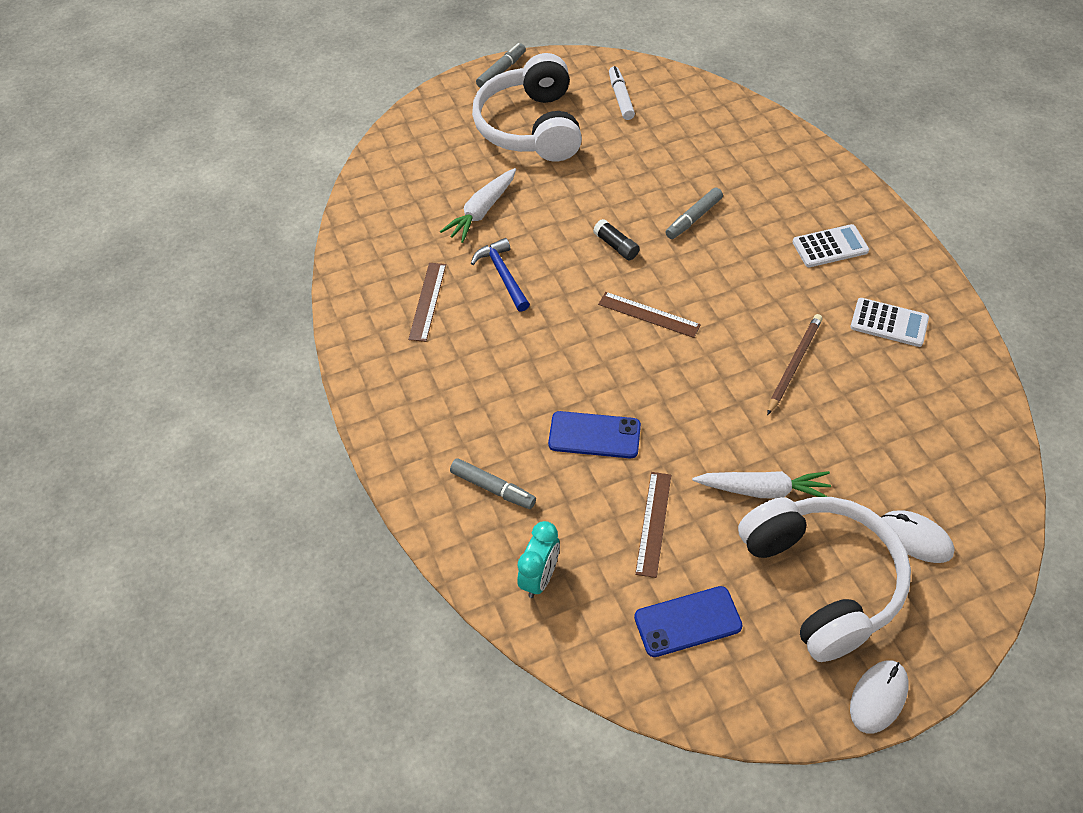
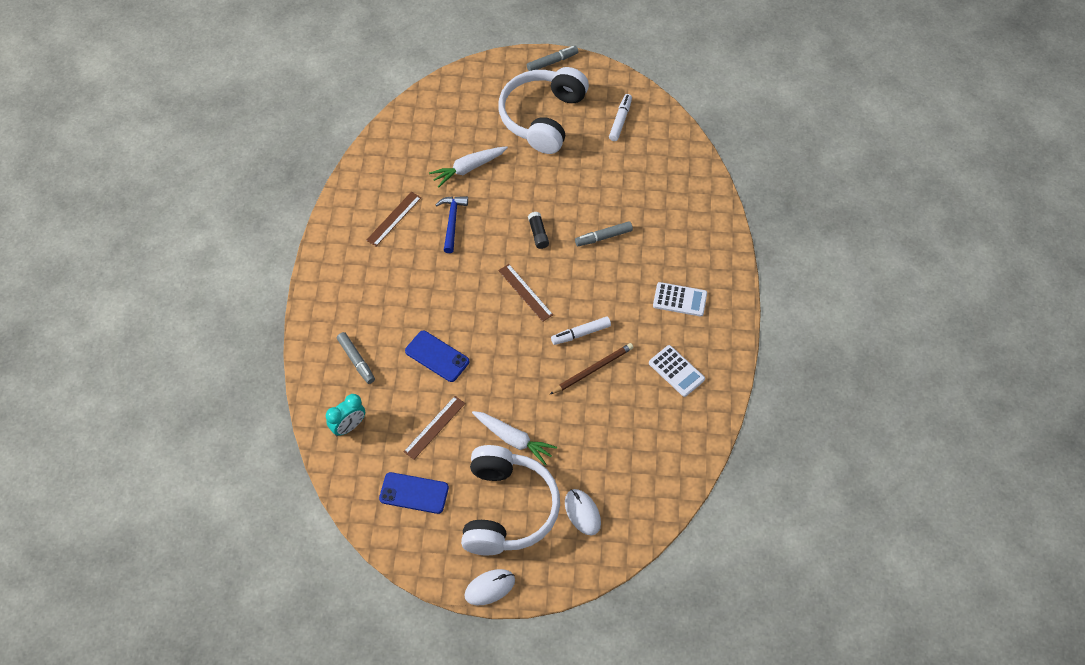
camera: 25 degrees right, 5 degrees up
none -> white marker [551,316,611,345]

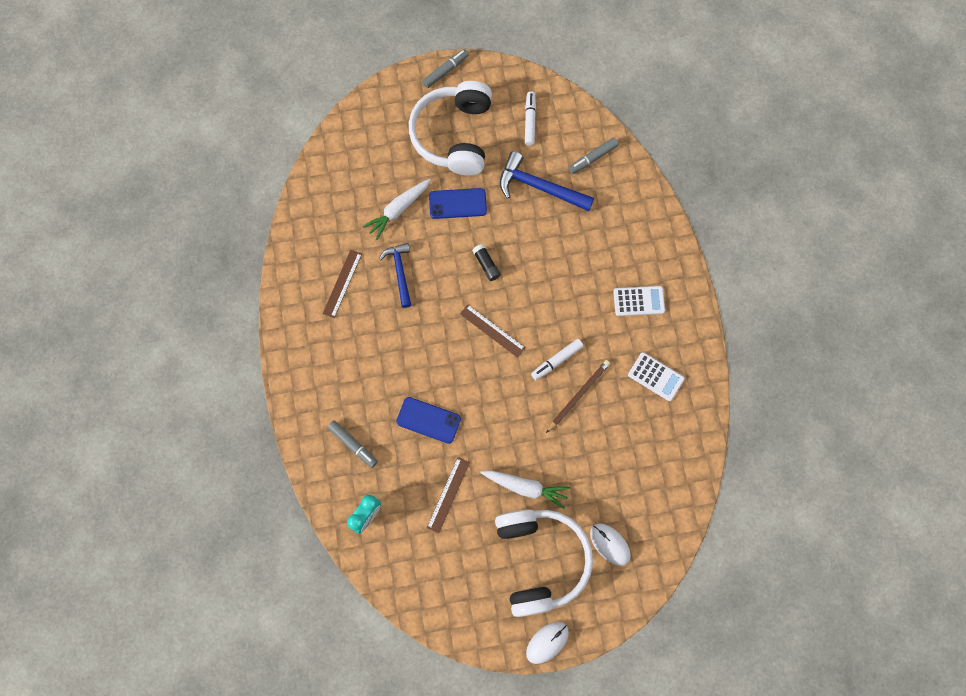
camera: 15 degrees left, 15 degrees up
blue phone [379,472,449,514] -> blue phone moved to [429,188,487,219]
grey marker [575,221,633,246] -> grey marker moved to [568,138,619,174]
none -> blue hammer [500,151,594,211]

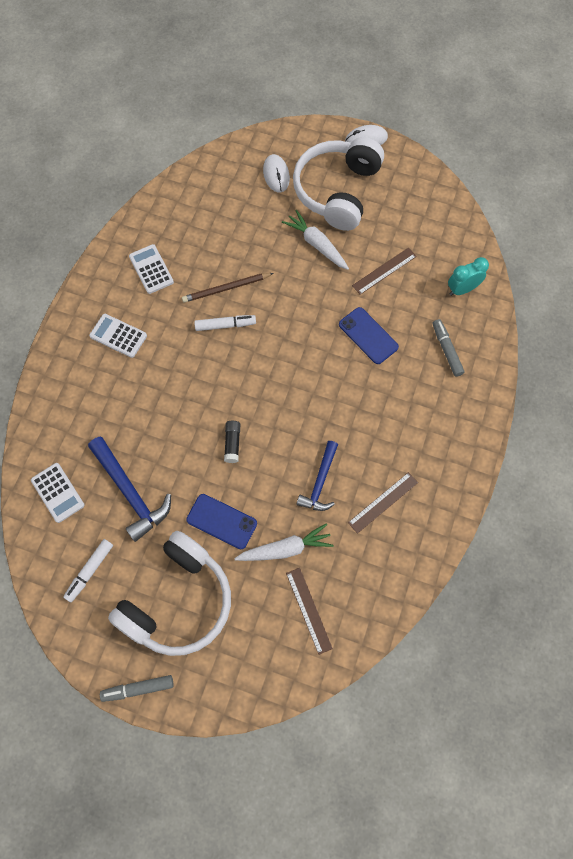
camera: 150 degrees left, 5 degrees down
brown ruler [460,305,525,358] -> brown ruler moved to [286,568,333,655]
grey marker [568,138,619,174] -> white calculator [31,463,85,523]

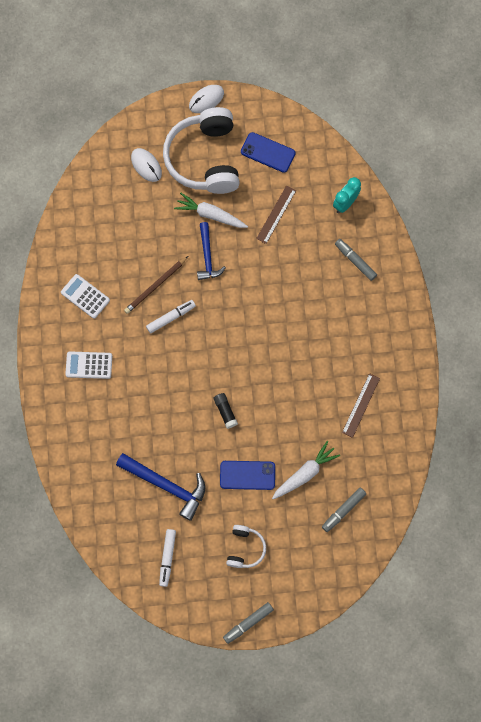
camera: 25 degrees left, 5 degrees up
white calculator [31,463,85,523] -> none
white headphones [108,531,231,656] -> white headphones [226,525,266,568], size x0.47
brown ruler [286,568,333,655] -> grey marker [322,488,366,532]
blue hammer [296,441,338,511] -> blue hammer moved to [197,222,226,280]
blue phone [339,307,399,364] -> blue phone moved to [241,132,295,173]

